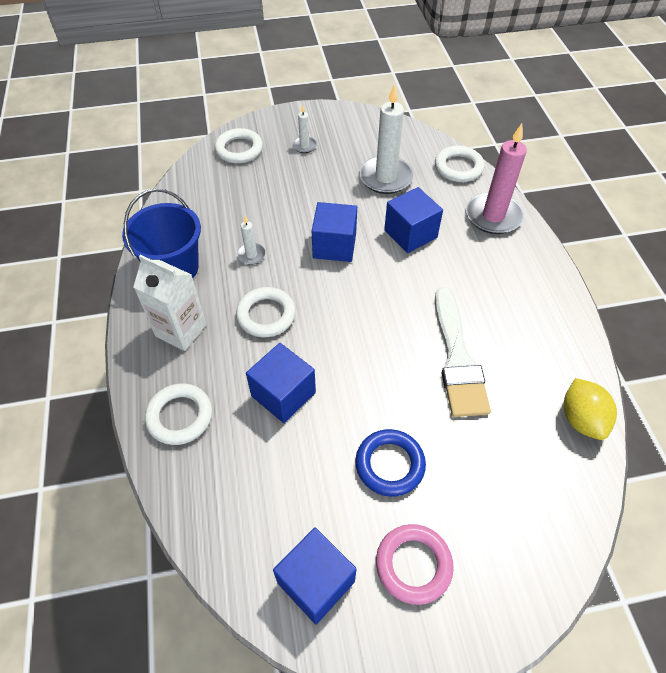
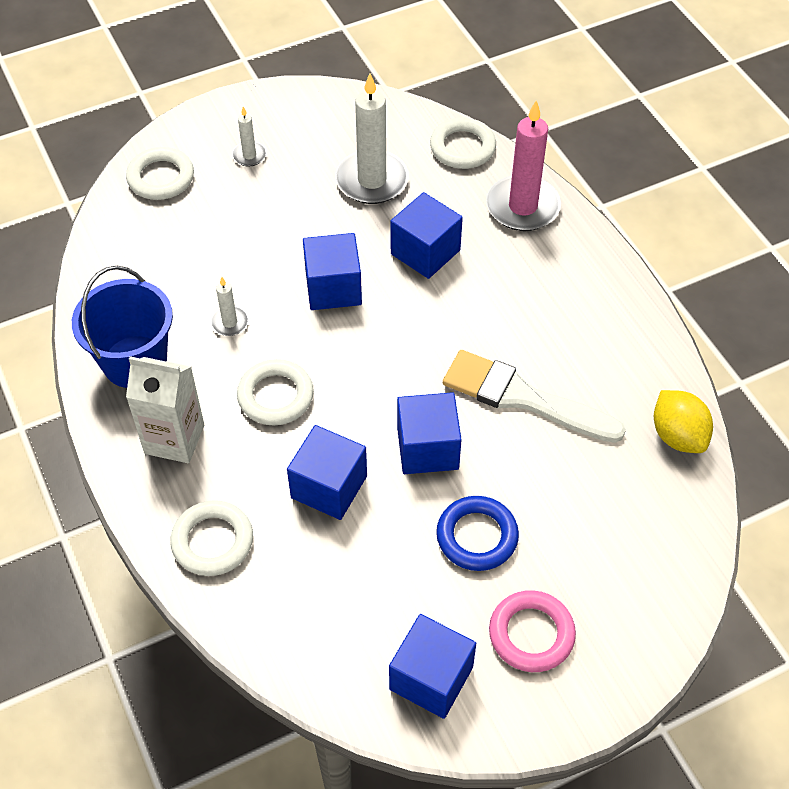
camera: 15 degrees left, 0 degrees up
white brush [435,287,491,417] -> white brush turned 135 degrees clockwise [443,350,626,443]
none -> blue cube [397,392,462,474]

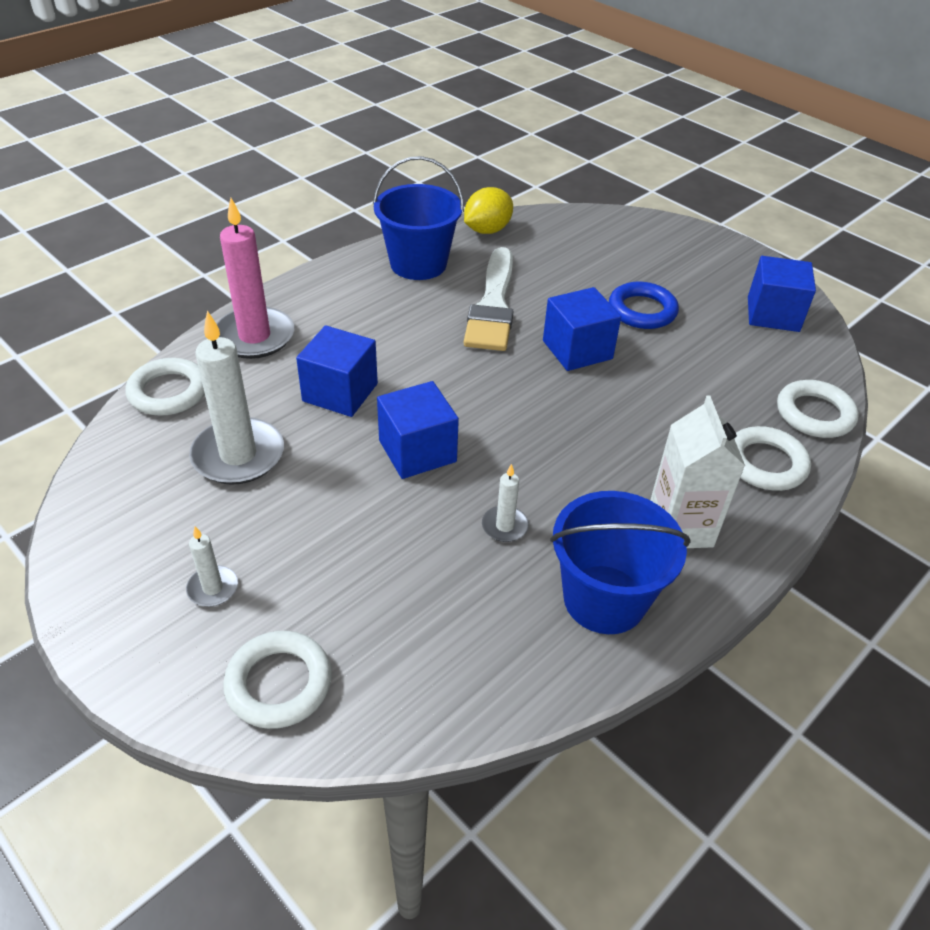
camera: 110 degrees left, 10 degrees down
white ring [237,359,314,425] -> white ring moved to [777,380,859,438]
blue cube [287,425,367,520] -> none
pink ring [489,590,576,672] -> none
none -> blue bucket [373,156,464,280]

